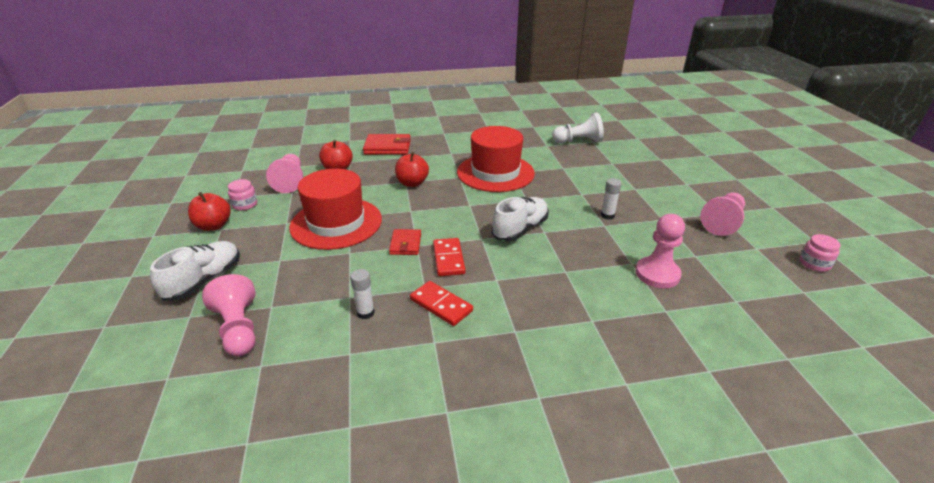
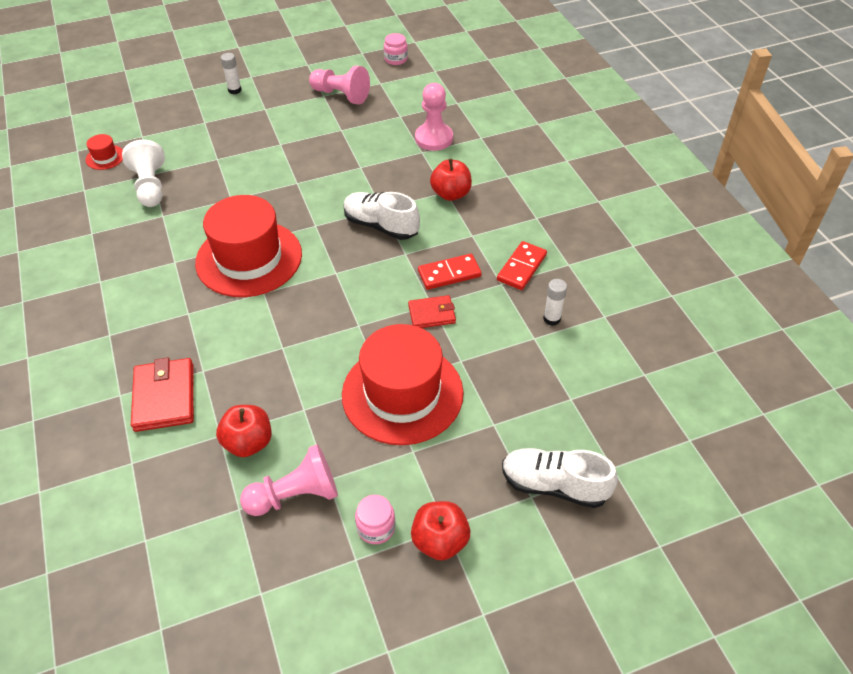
camera: 100 degrees left, 15 degrees up
pink pawn [202,274,256,356] -> none
red apple [395,152,429,187] -> red apple moved to [430,159,472,201]
white glue stick [601,178,622,220] -> white glue stick moved to [221,53,242,94]
none -> red hat [86,134,123,170]

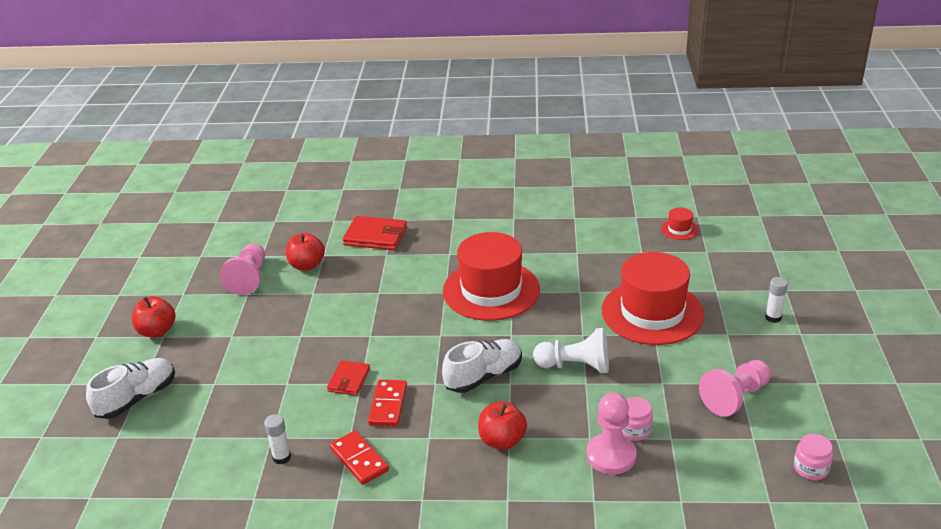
camera: 115 degrees right, 15 degrees down
white pawn [122,140,165,207] -> white pawn moved to [533,328,609,373]
red hat [342,324,464,445] -> red hat moved to [602,252,704,345]
pink jar [355,495,395,544] -> pink jar moved to [622,397,653,441]

